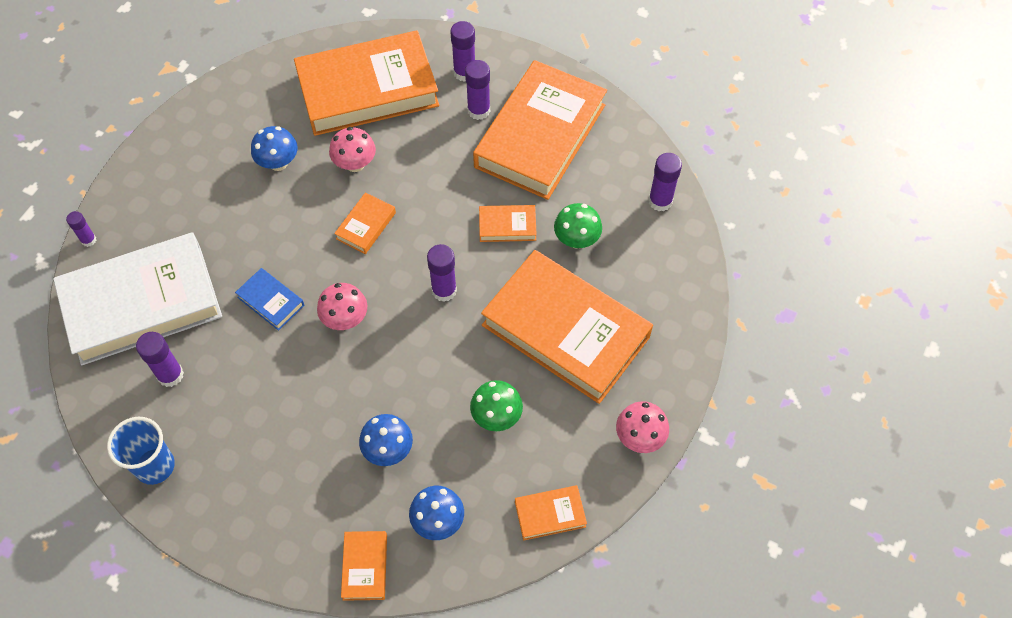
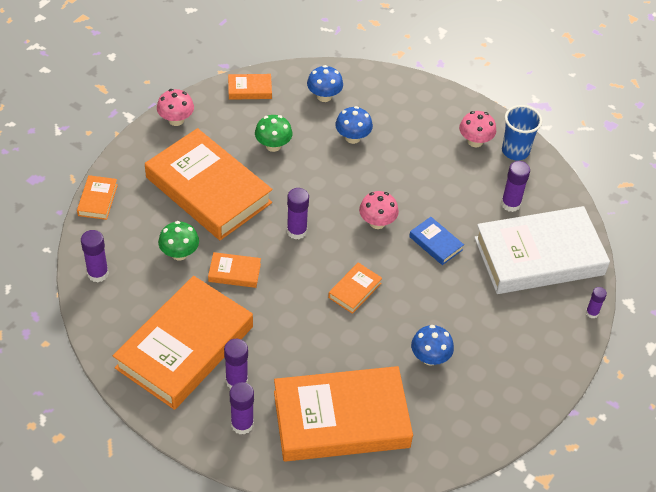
camera: 175 degrees left, 10 degrees down
pink mushroom [329,127,376,172] -> pink mushroom moved to [459,111,496,147]
orange book [341,531,387,601] -> orange book moved to [77,175,118,220]

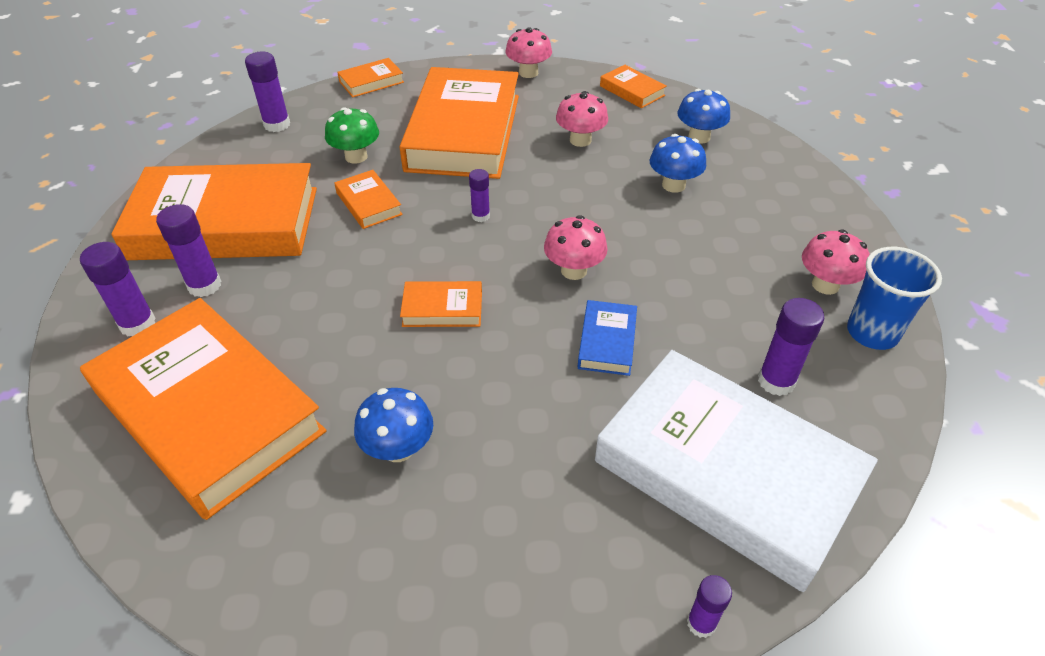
camera: 55 degrees right, 5 degrees down
green mushroom [255,115,293,152] -> pink mushroom [556,91,608,147]
purple glue stick [287,188,309,239] -> purple glue stick [469,169,490,222], size x0.62

